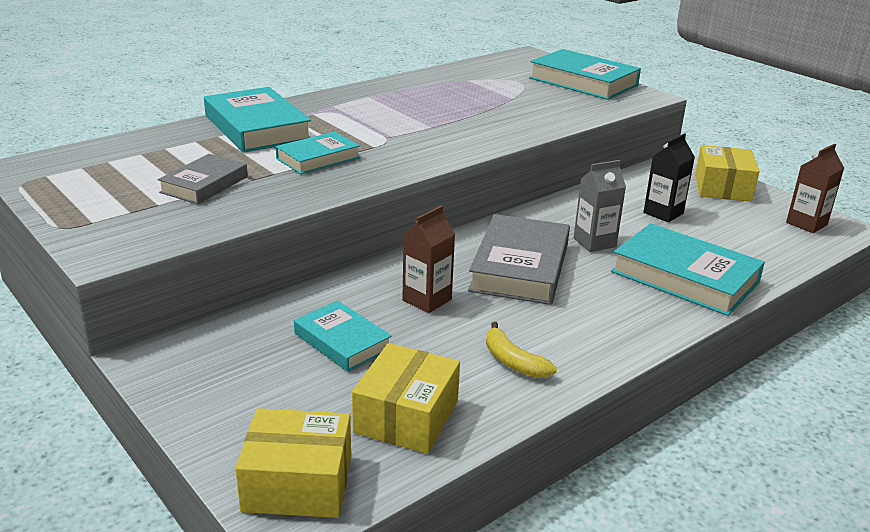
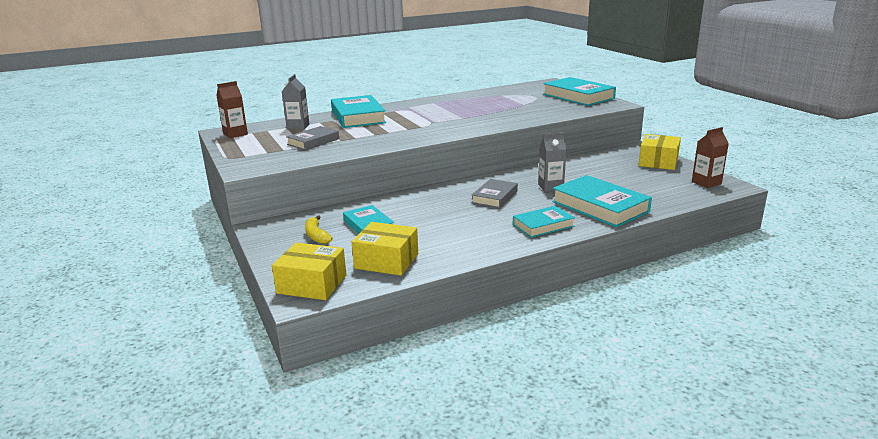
camera: 15 degrees right, 5 degrees down
turquoise book [276,132,360,174] -> turquoise book moved to [513,206,575,238]
yellow box [352,343,460,454] -> yellow box turned 75 degrees clockwise [352,222,418,276]
brown carton [402,206,455,313] -> brown carton moved to [216,81,248,138]
grey book [468,214,570,305] -> grey book [472,179,518,208], size x0.60
yellow banana [486,322,557,378] -> yellow banana moved to [305,215,333,244]
black carton [643,133,695,222] -> none
none -> grey carton [282,74,309,130]

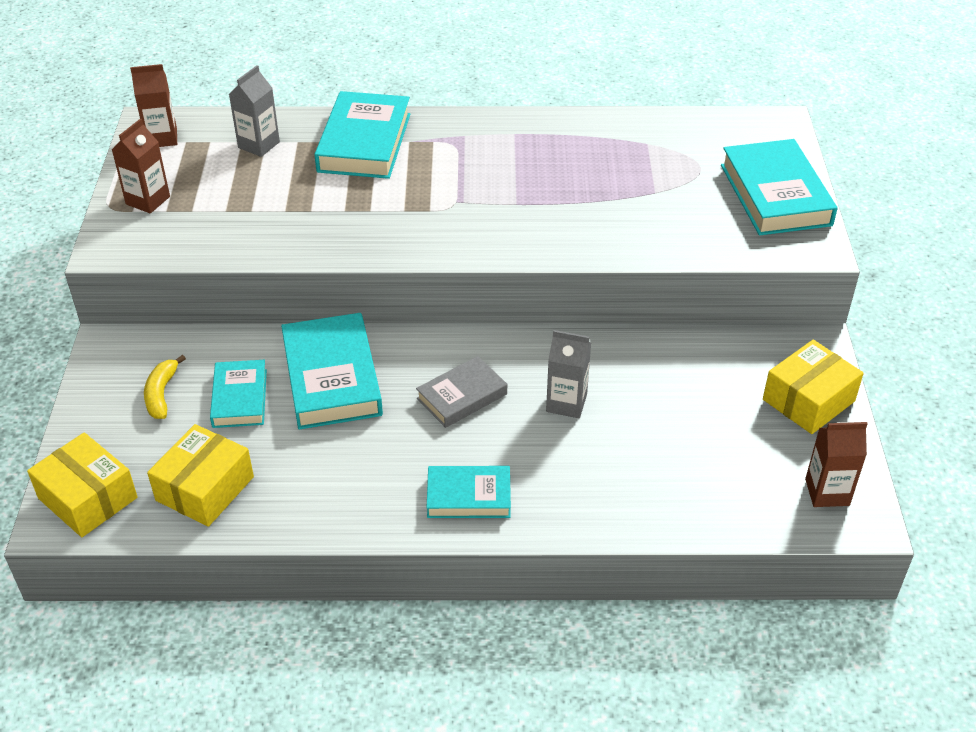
camera: 25 degrees right, 20 degrees up
grey book [286,126,339,150] -> none
yellow box [352,222,418,276] -> yellow box turned 75 degrees clockwise [147,424,254,527]
turquoise book [552,175,652,227] -> turquoise book moved to [281,313,383,430]
none -> brown carton [112,118,170,213]

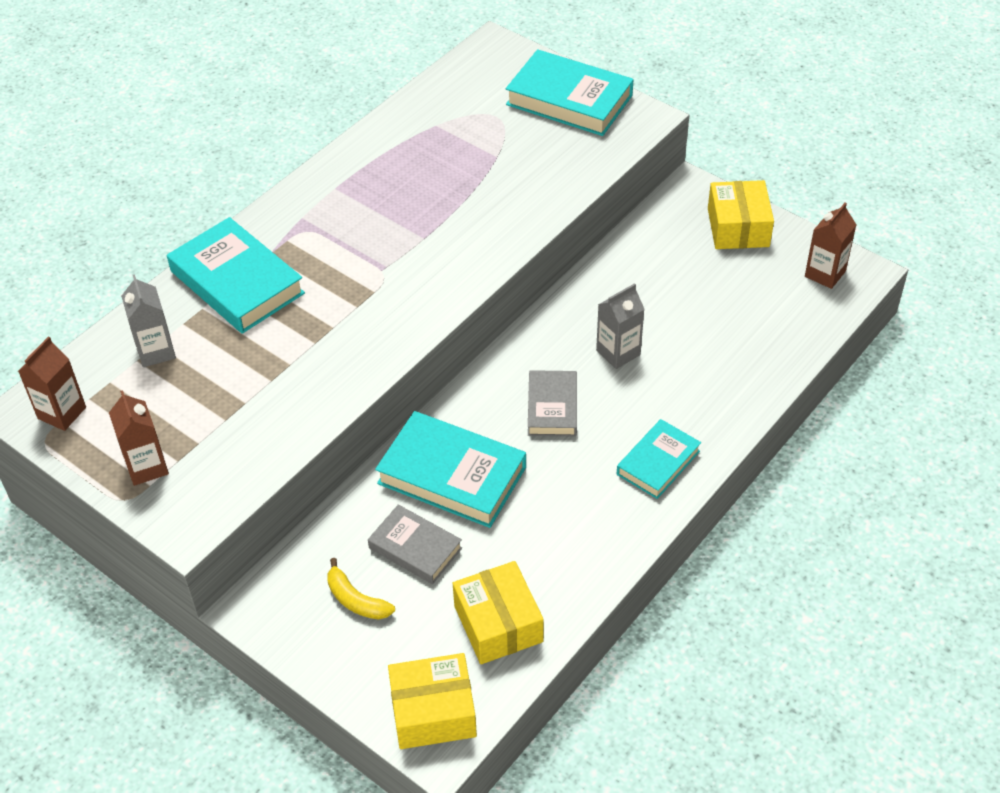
camera: 50 degrees left, 5 degrees up
turquoise book [210,360,267,428] -> grey book [368,504,462,584]

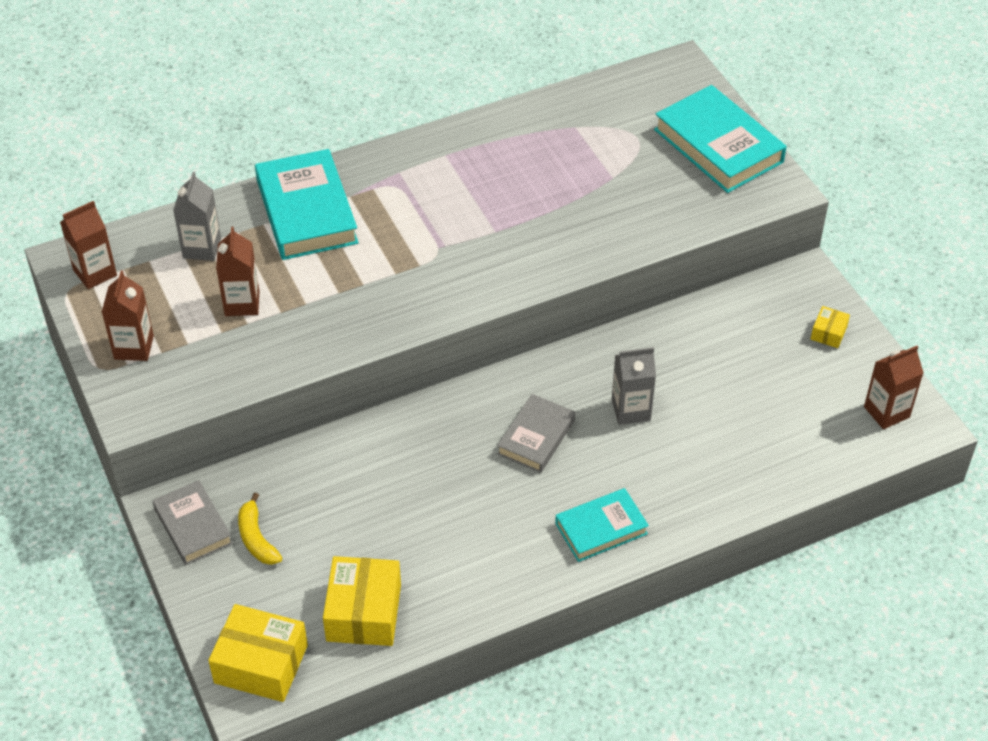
camera: 25 degrees right, 0 degrees up
grey book [368,504,462,584] -> grey book moved to [152,480,233,565]
turquoise book [375,411,526,528] -> none
yellow box [708,180,774,249] -> yellow box [811,306,850,348], size x0.49
none -> brown carton [216,227,259,316]

